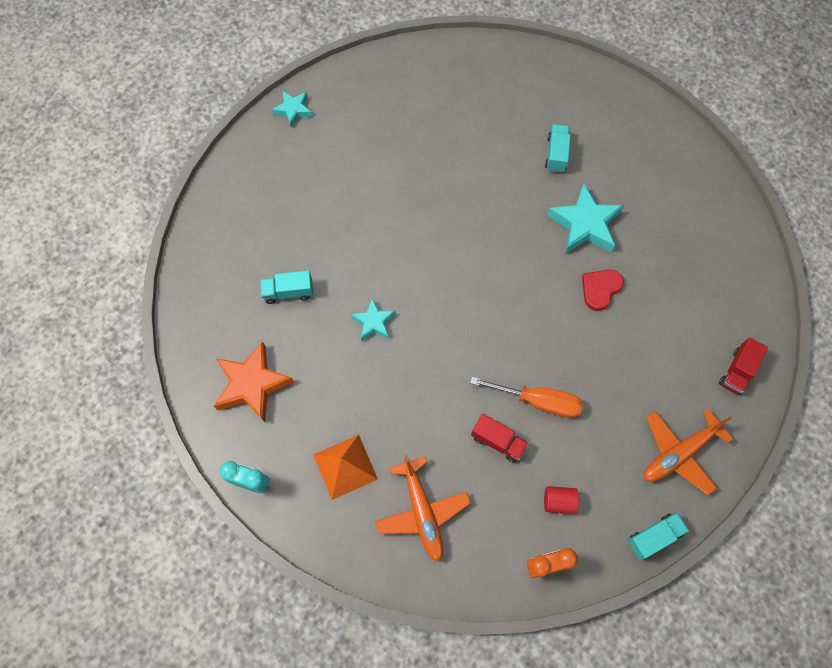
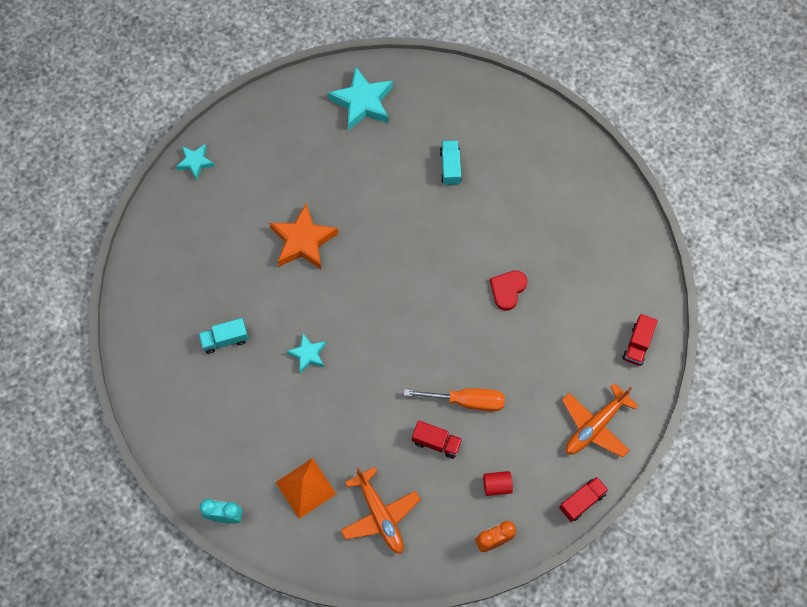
camera: 10 degrees left, 0 degrees up
orange star [214,341,294,422] -> orange star moved to [269,203,339,269]
turquoise star [547,184,624,253] -> turquoise star moved to [328,67,393,131]
turquoise truck [628,512,689,560] -> red truck [559,476,609,522]

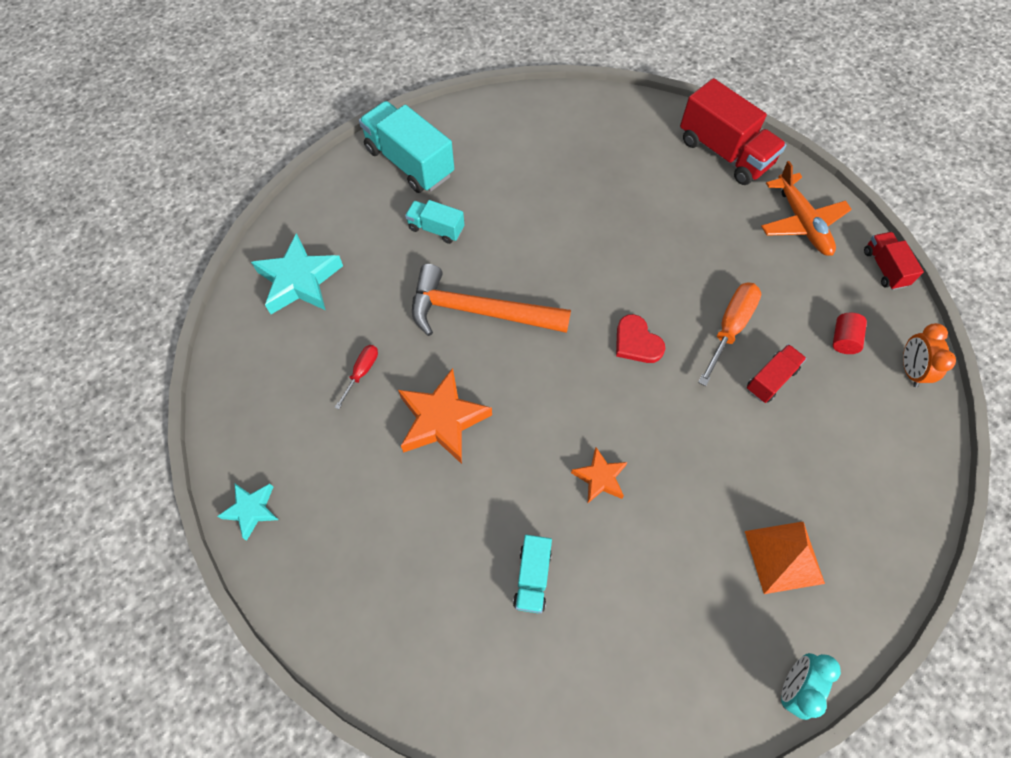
camera: 65 degrees left, 5 degrees down
turquoise star [287,334,326,373] -> orange star [571,447,627,503]
orange plane [341,467,421,554] -> none
red heart [490,270,527,311] -> red heart moved to [616,314,665,363]
red truck [622,314,658,366] -> red truck [680,78,786,185], size x1.87
none -> red screwdriver [335,345,378,409]
none -> turquoise truck [359,101,454,193]
none -> orange hammer [412,264,571,336]

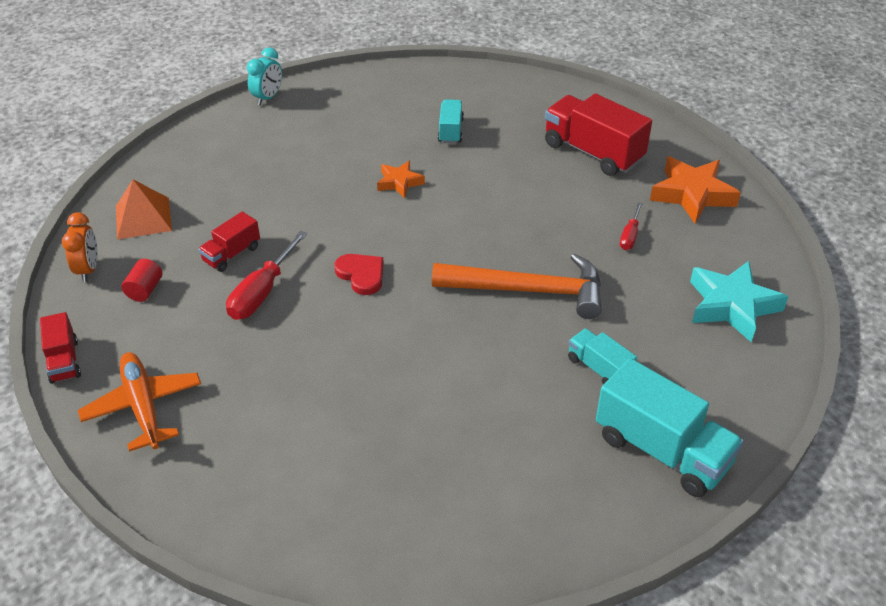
camera: 175 degrees right, 20 degrees down
turquoise star [217,484,279,541] -> none
orange star [398,368,492,464] -> orange star moved to [650,157,741,223]
turquoise truck [405,200,464,244] -> turquoise truck turned 150 degrees counterclockwise [568,328,637,385]
red truck [680,78,786,185] -> red truck moved to [545,94,652,176]
orange screwdriver [698,282,761,386] -> red screwdriver [226,231,307,320]
orange pyramid [745,522,825,594] -> orange pyramid moved to [116,179,172,240]

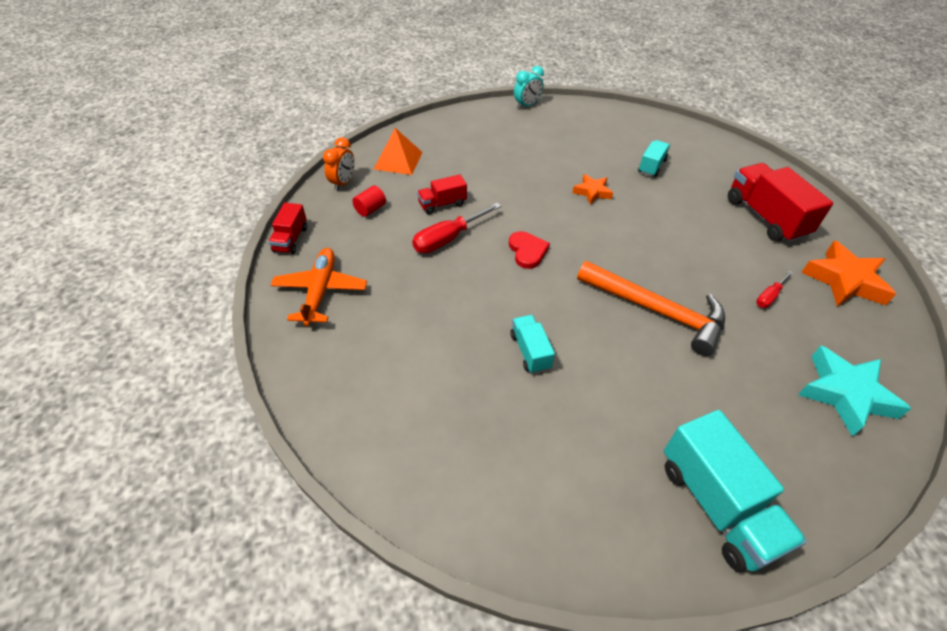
camera: 25 degrees right, 5 degrees up
turquoise truck [568,328,637,385] -> turquoise truck moved to [510,315,555,374]

